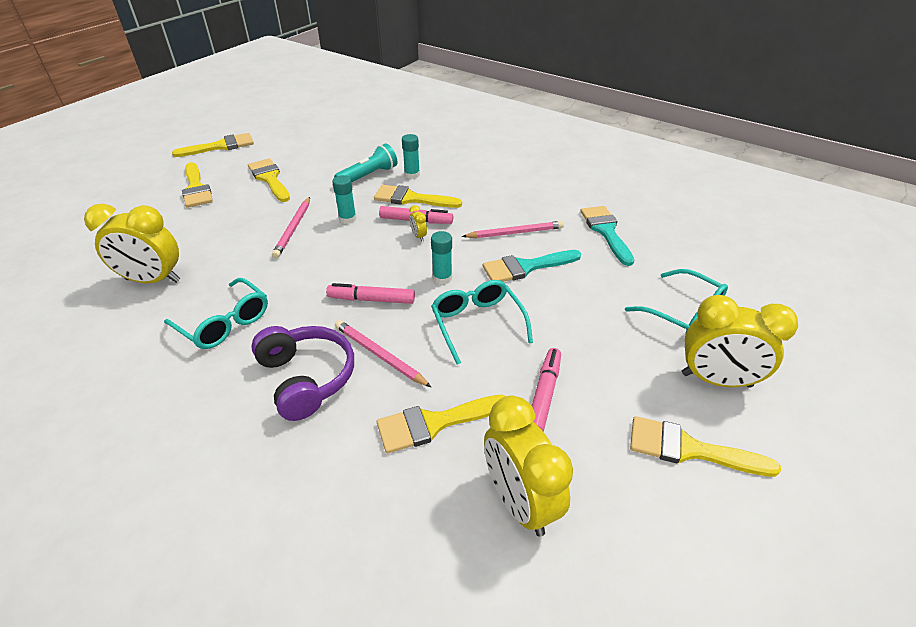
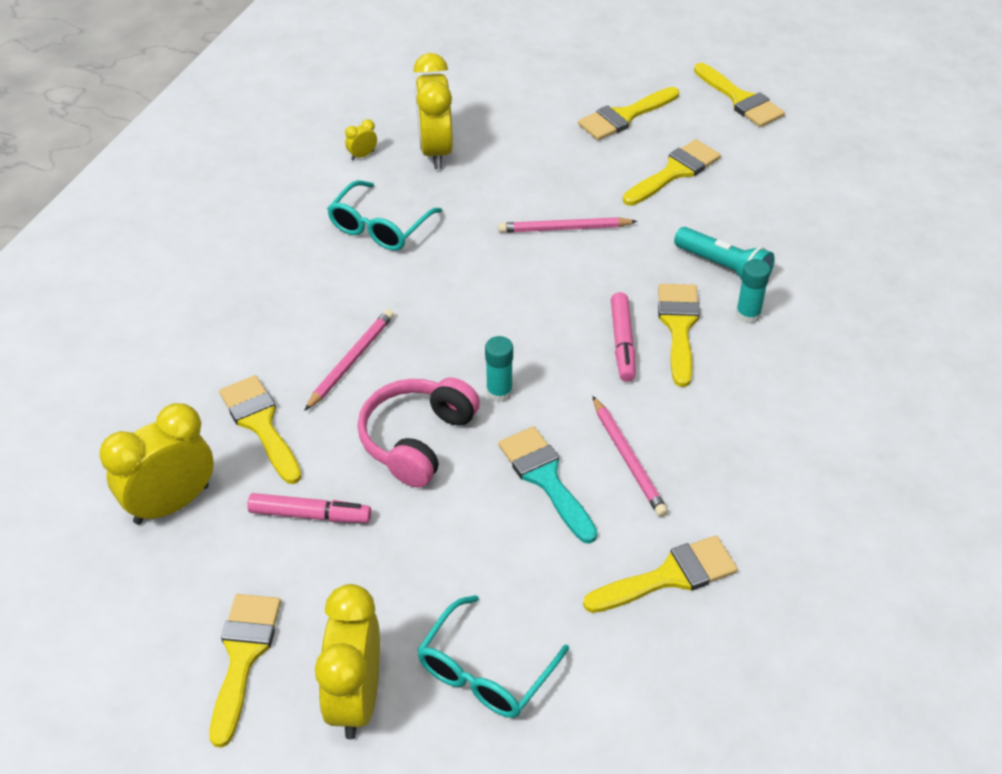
camera: 80 degrees right, 5 degrees up
purple headphones [251,326,354,421] -> none
pink marker [326,283,415,304] -> none
turquoise glue stick [332,175,357,224] -> none
yellow clock [409,205,427,242] -> yellow clock moved to [345,119,377,160]
turquoise glasses [431,280,533,365] -> pink headphones [358,378,480,488]
turquoise brush [580,206,634,266] -> yellow brush [583,535,738,613]

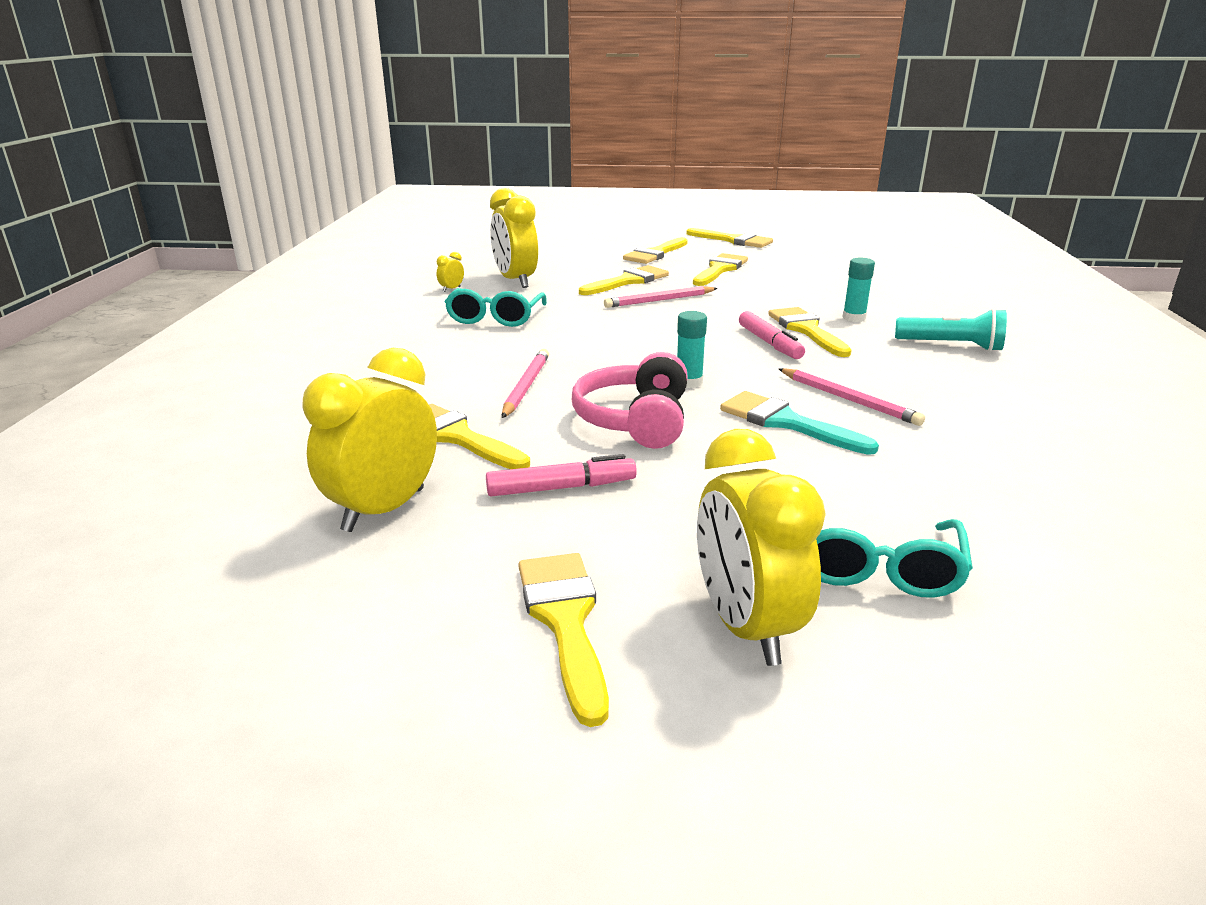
camera: 20 degrees left, 20 degrees down
yellow brush [583,535,738,613] -> yellow brush moved to [579,265,669,295]
turquoise flashlight [674,227,775,280] -> turquoise flashlight moved to [895,308,1007,352]

